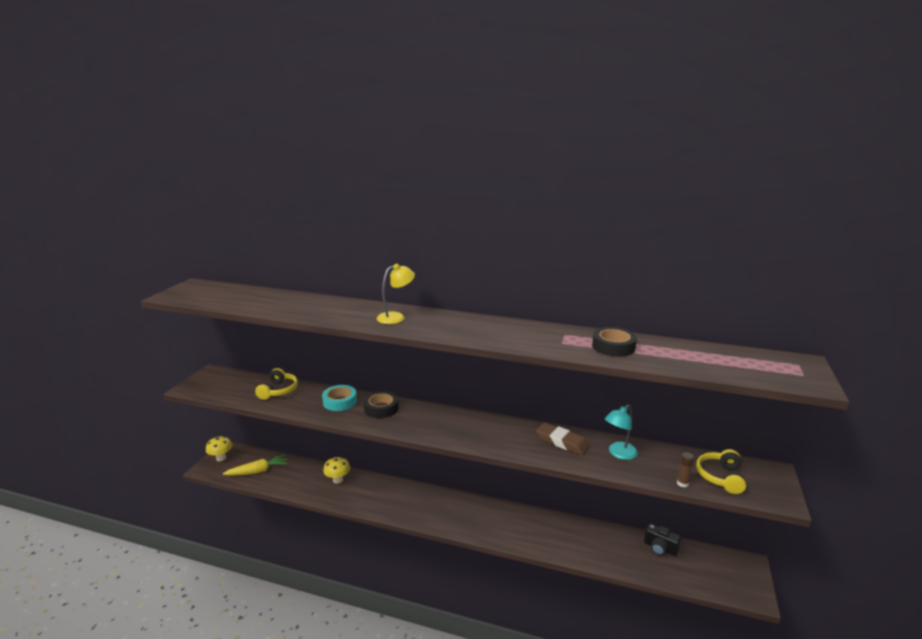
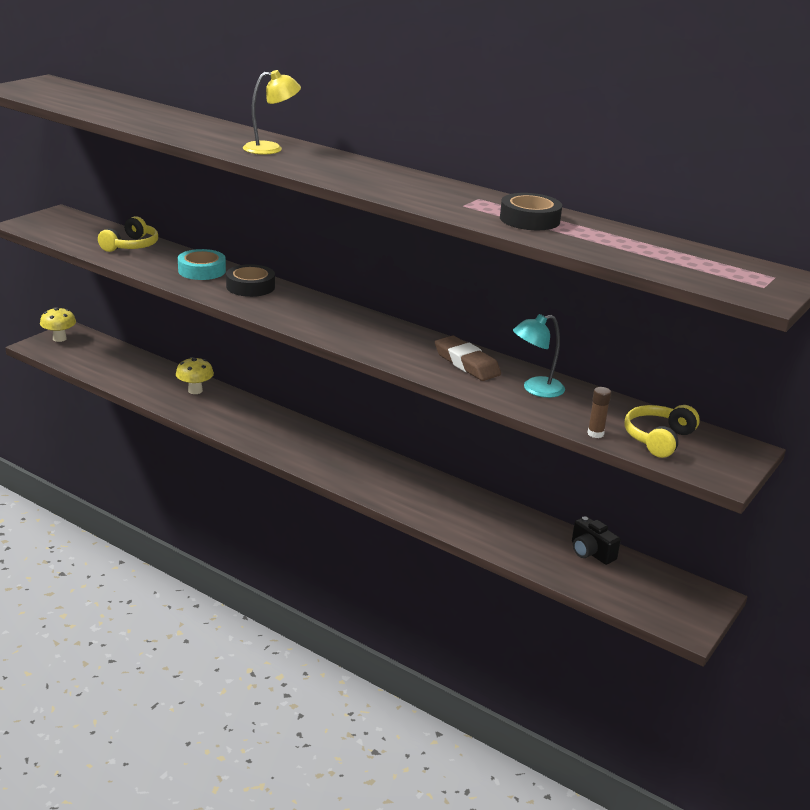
camera: 15 degrees right, 5 degrees up
yellow carrot [223,454,288,476] -> none

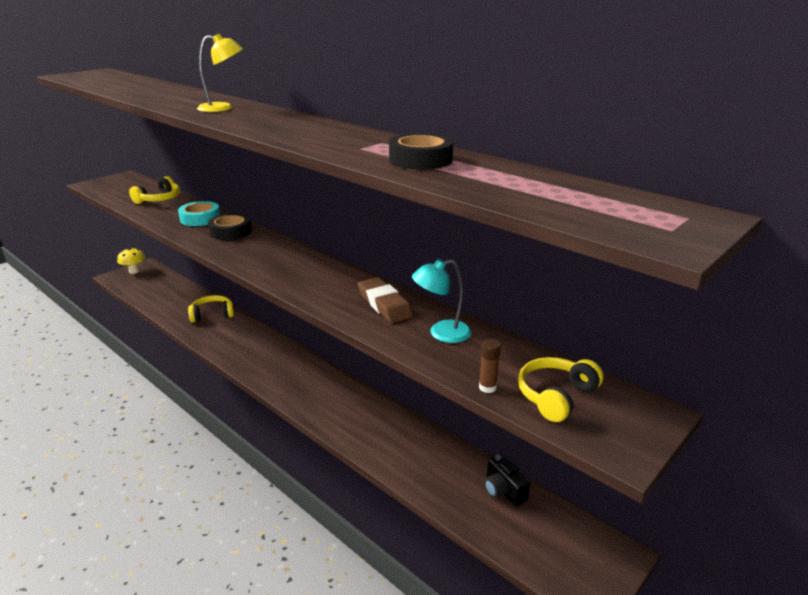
camera: 10 degrees right, 0 degrees up
yellow mushroom [176,357,214,394] -> yellow headphones [188,295,234,323]

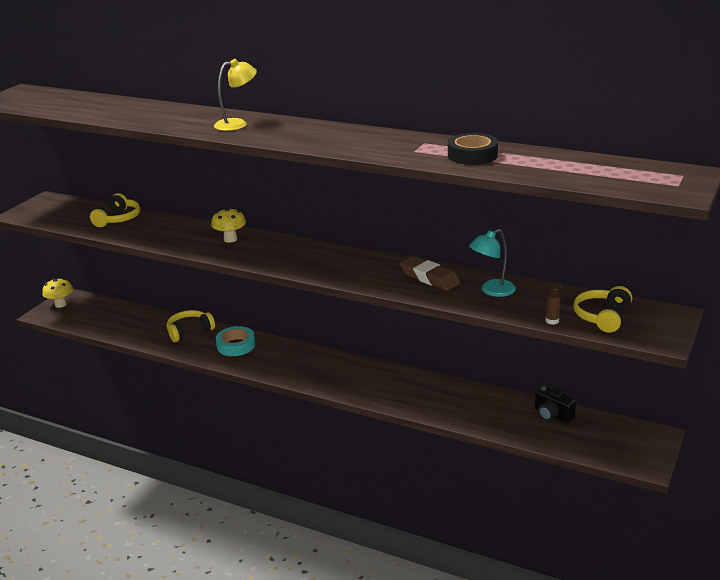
camera: 15 degrees left, 0 degrees up
turquoise tape [178,201,220,226] -> turquoise tape moved to [216,326,255,356]
black tape [208,213,252,240] -> yellow mushroom [211,208,246,243]

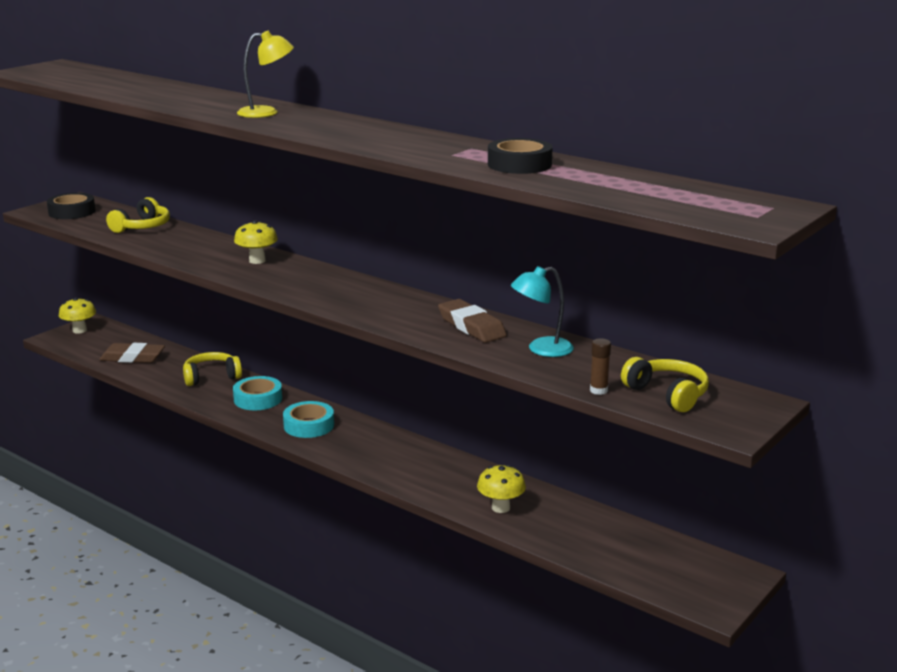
camera: 10 degrees right, 5 degrees down
black camera [535,386,576,423] -> none
yellow headphones [573,286,632,333] -> yellow headphones turned 105 degrees clockwise [621,357,709,412]
none -> black tape [47,193,95,219]
none -> brown eraser [99,343,165,363]
none -> turquoise tape [283,401,334,438]
none -> yellow mushroom [477,465,526,513]

